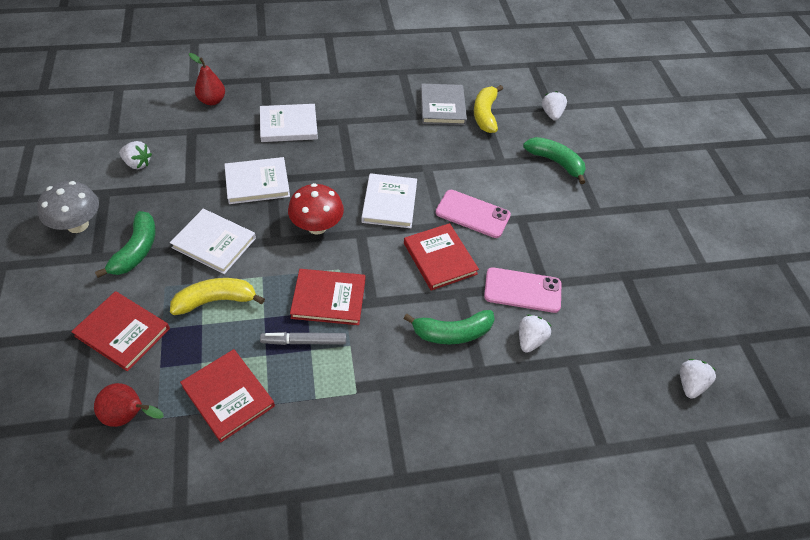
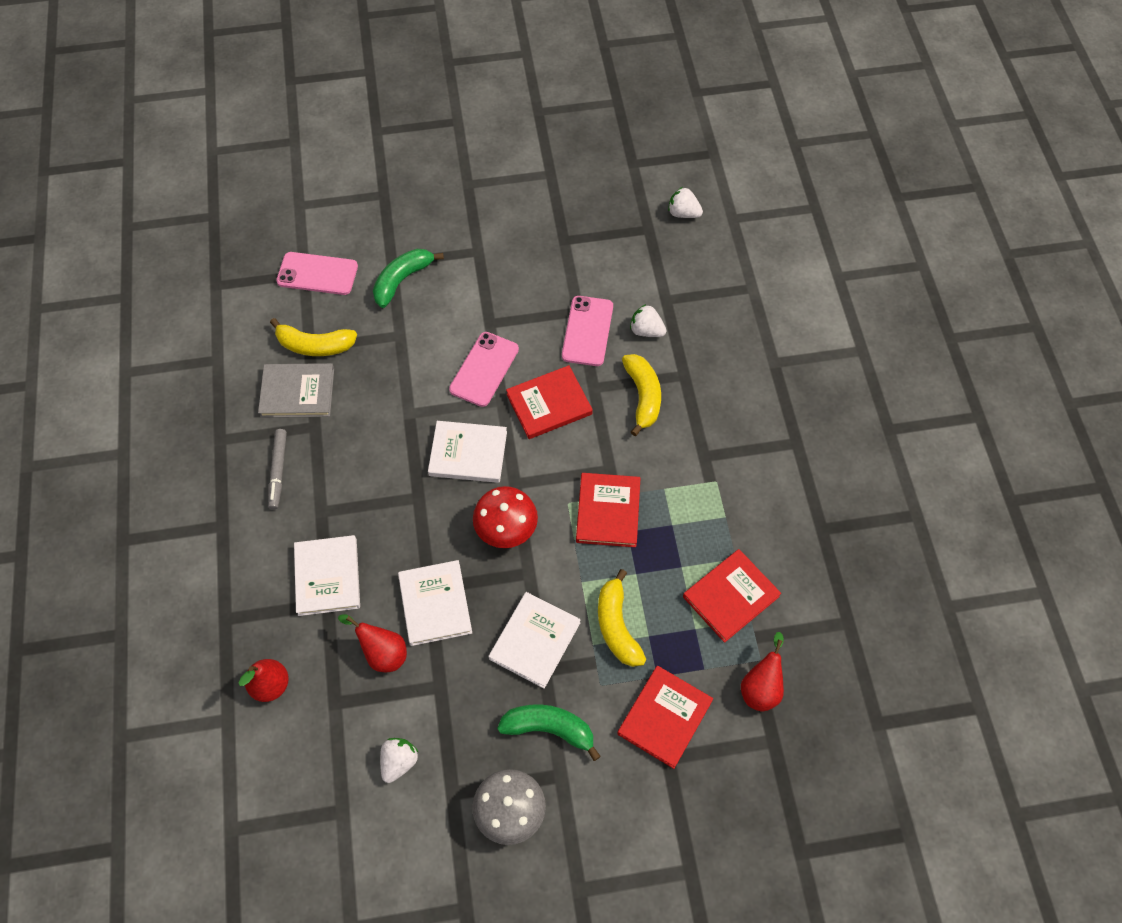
camera: 85 degrees left, 10 degrees up
grey marker [260,332,346,345] -> grey marker moved to [268,429,287,509]
green banana [403,310,495,344] -> yellow banana [622,354,661,436]
white strawberry [542,91,567,121] -> pink phone [276,252,358,295]
none -> red pear [338,614,407,672]

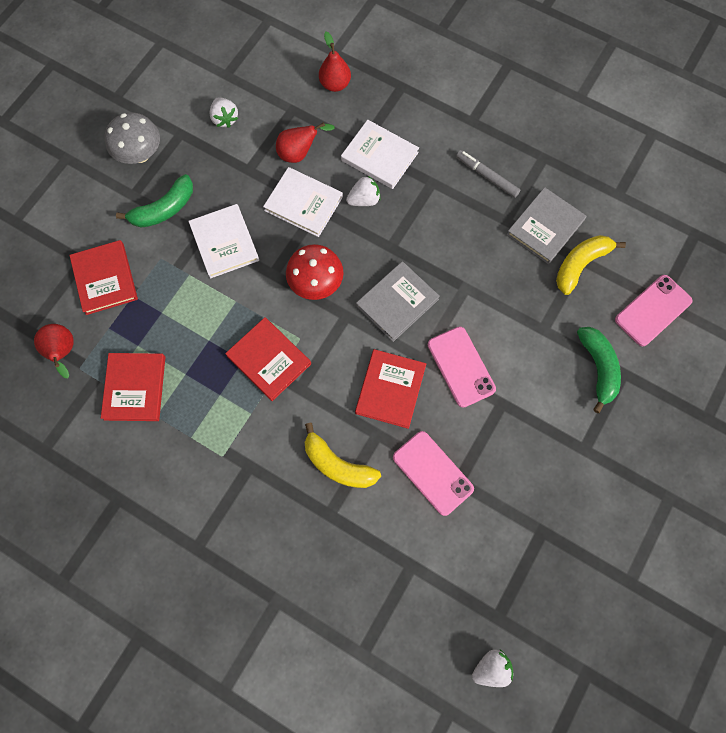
camera: 130 degrees right, 10 degrees up
white book [428,421,507,483] -> grey book [356,261,440,342]
yellow banana [598,569,646,667] -> none
white strawberry [630,304,667,337] -> white strawberry moved to [346,176,380,206]

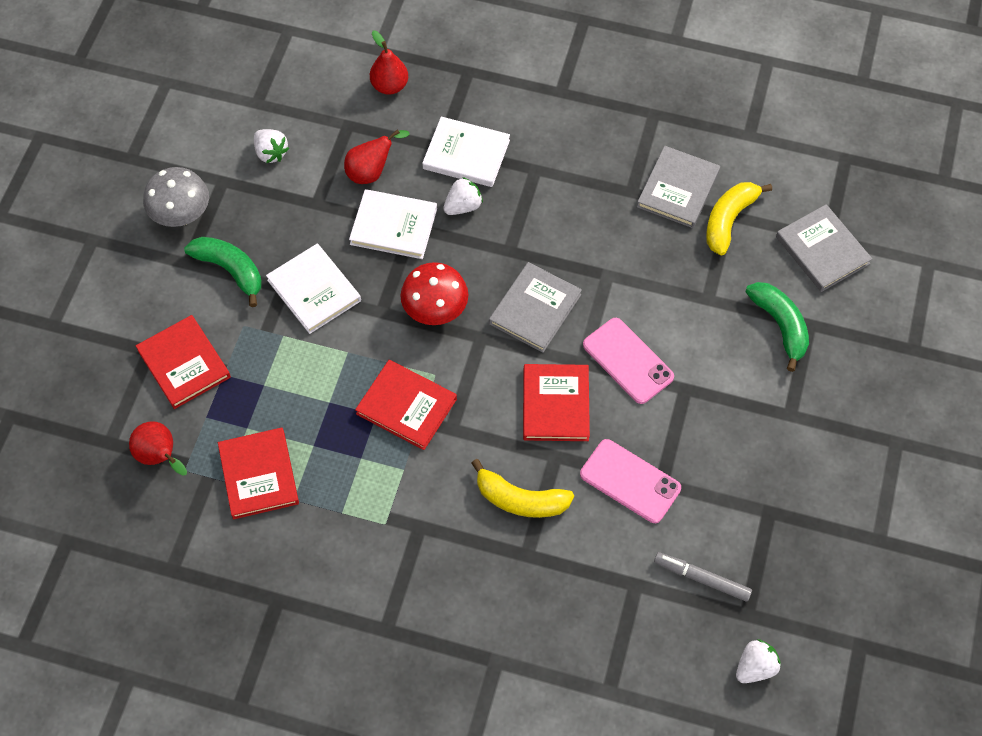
camera: 15 degrees left, 10 degrees down
green banana [116,174,193,228] -> green banana turned 90 degrees counterclockwise [184,237,262,307]
grey marker [456,150,520,198] -> grey marker moved to [654,552,752,602]
pink phone [615,275,693,346] -> grey book [776,204,872,292]

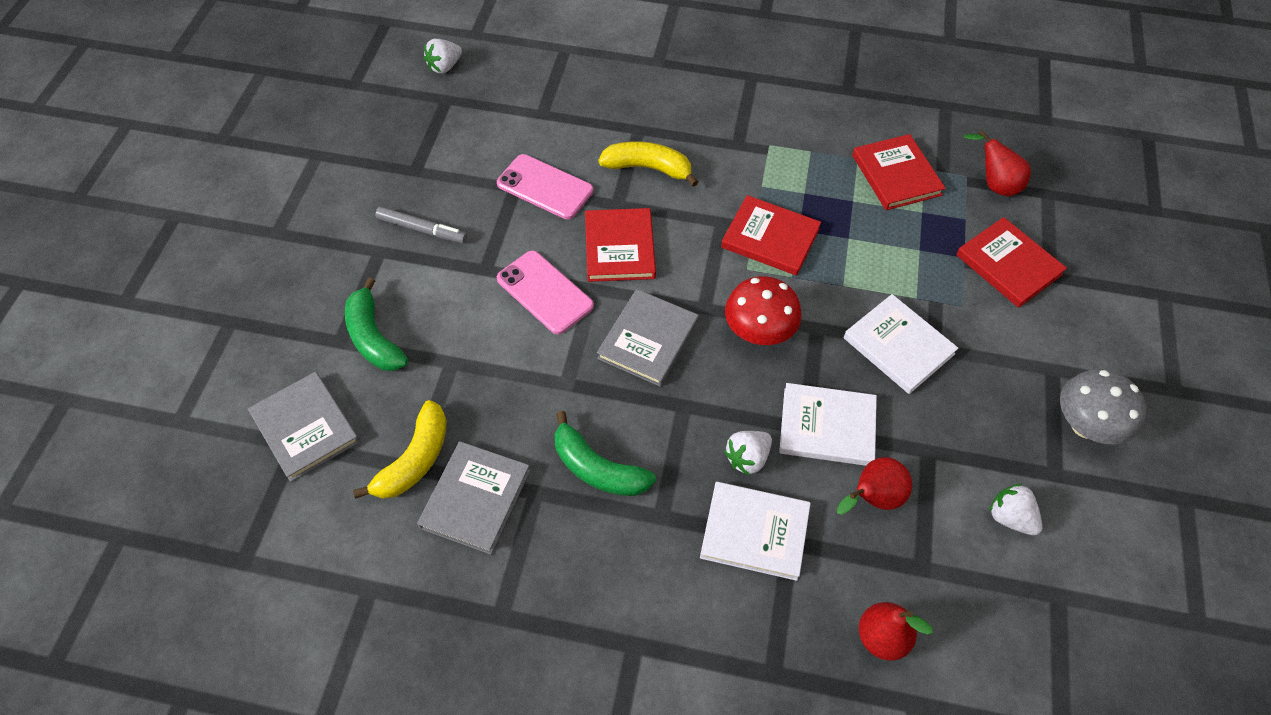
camera: 175 degrees right, 5 degrees down
green banana [184,237,262,307] -> green banana moved to [554,411,656,496]
grey marker [654,552,752,602] -> grey marker moved to [375,207,467,243]

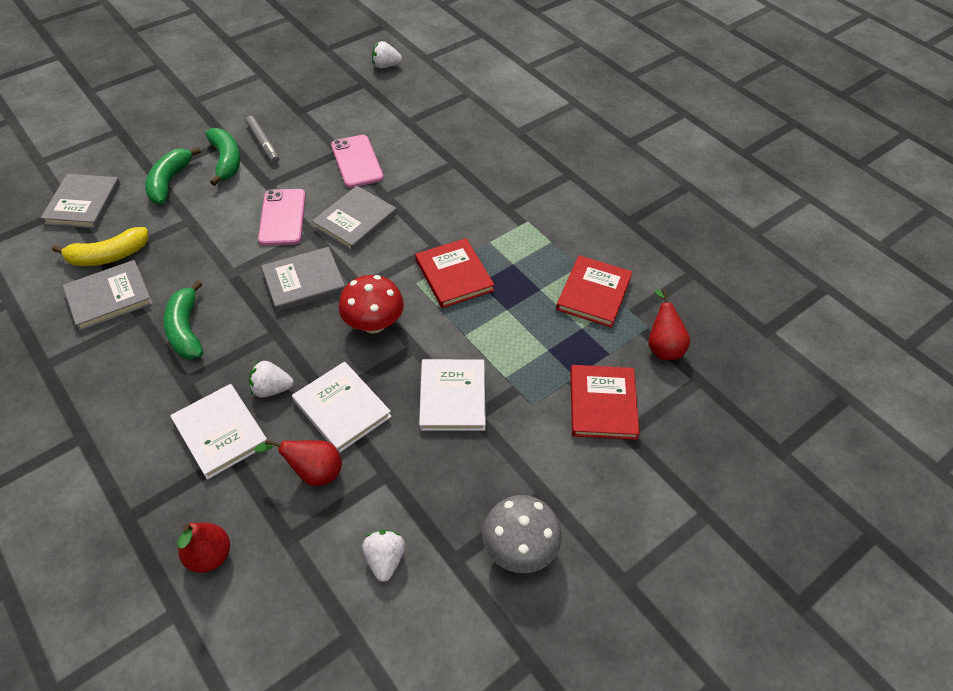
camera: 40 degrees right, 5 degrees down
red book [585,208,656,282] -> grey book [312,186,397,251]
yellow banana [598,141,698,187] -> none
none -> green banana [206,128,240,186]

